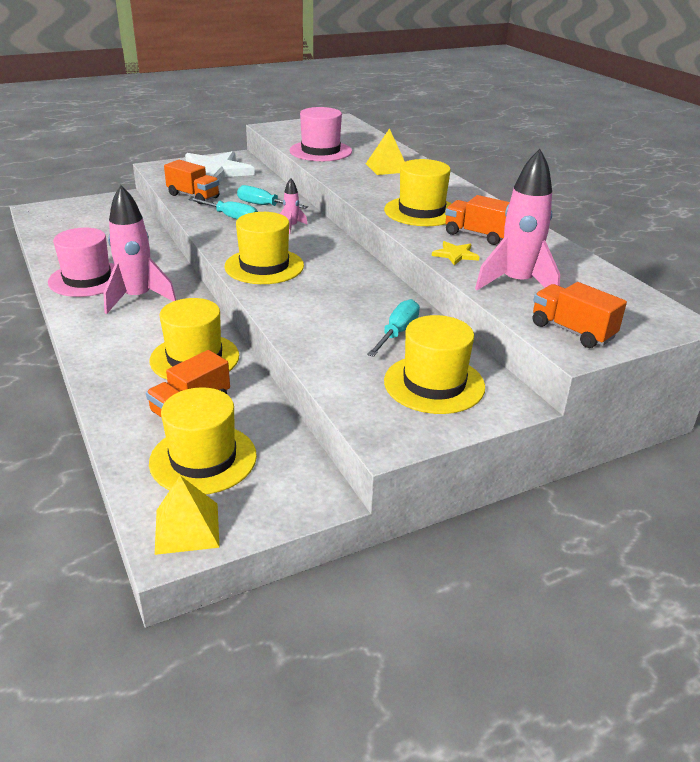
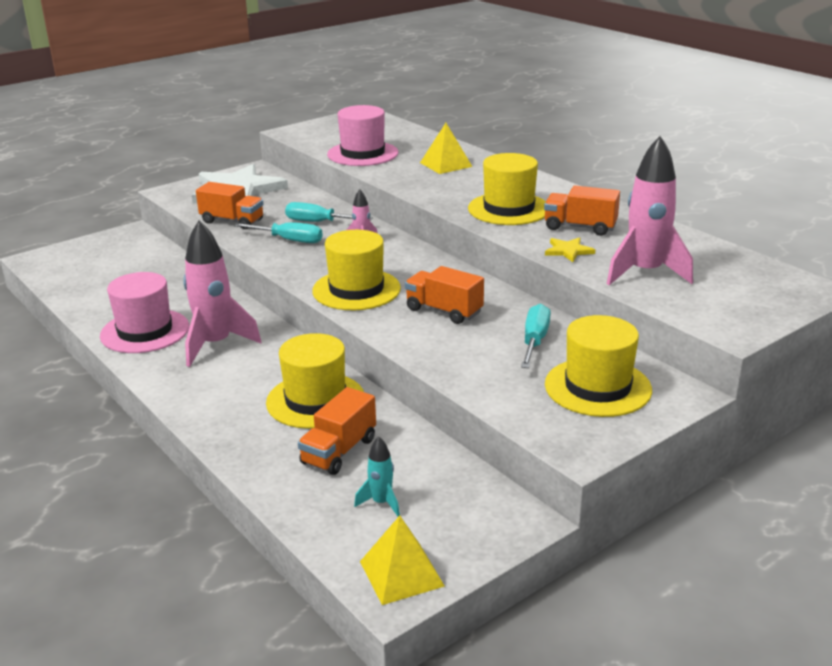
camera: 10 degrees left, 5 degrees down
yellow hat [149,387,257,495] -> turquoise rocket [354,436,400,517]
orange truck [533,282,627,348] -> orange truck moved to [405,266,484,324]

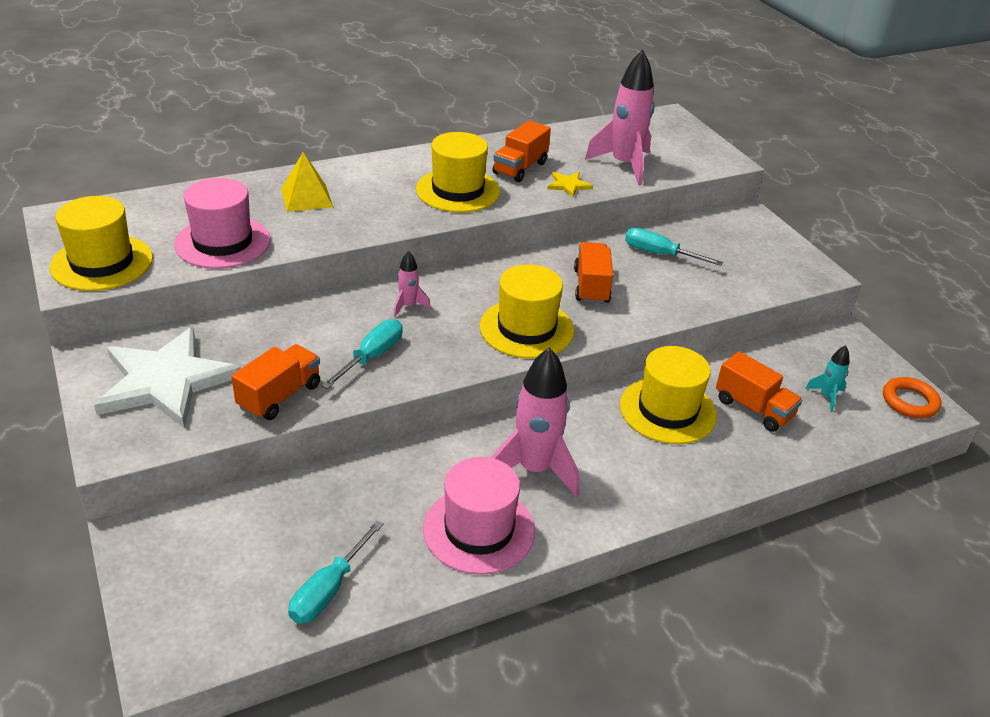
camera: 80 degrees left, 10 degrees up
turquoise screwdriver [285,202,373,222] -> turquoise screwdriver moved to [288,520,384,624]
yellow pyramid [360,516,445,605] -> orange ring [883,377,941,418]
orange truck [405,266,484,324] -> orange truck turned 135 degrees clockwise [574,242,613,304]
yellow hat [545,315,652,417] -> yellow hat moved to [50,196,153,291]

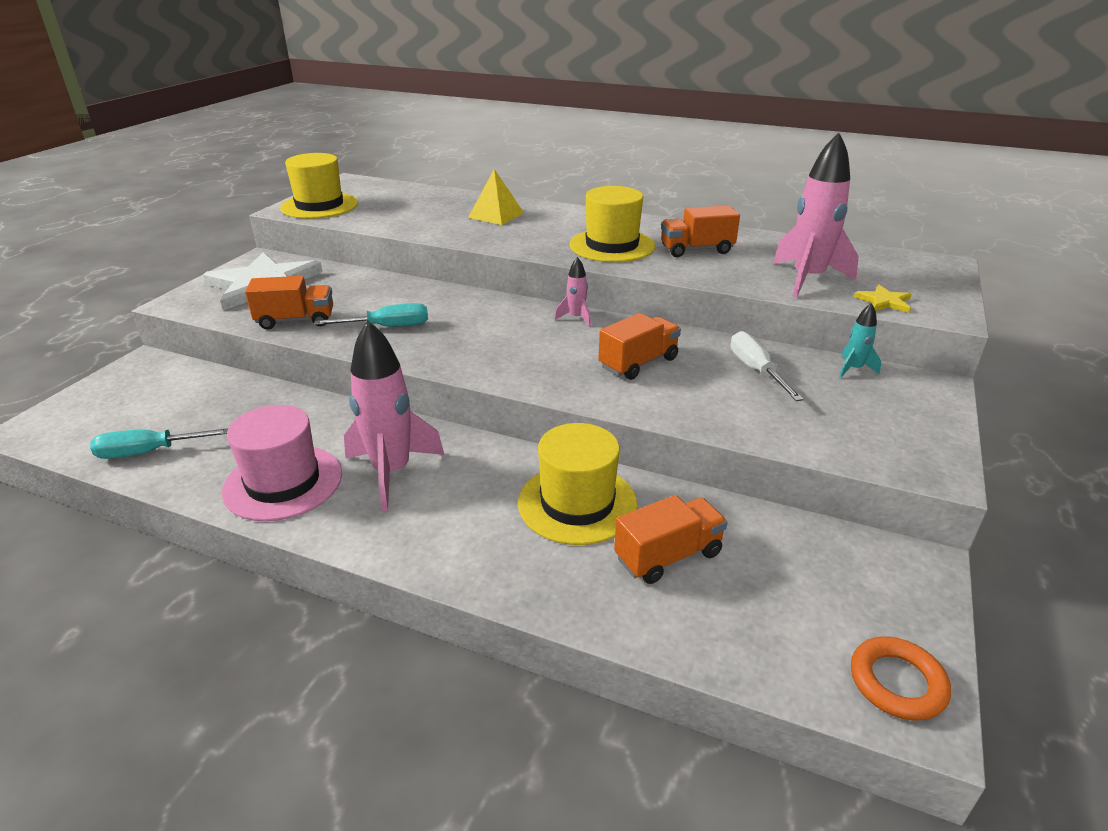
camera: 50 degrees right, 5 degrees down
pink hat [174,178,271,269] -> none
pink rocket [393,251,430,317] -> pink rocket moved to [555,257,591,327]
yellow hat [480,264,574,359] -> none
yellow star [547,172,593,198] -> yellow star moved to [854,284,911,313]
turquoise screwdriver [625,228,723,266] -> white screwdriver [730,331,804,401]
orange truck [716,351,803,432] -> orange truck turned 120 degrees counterclockwise [614,495,728,584]
turquoise rocket [805,345,849,412] -> turquoise rocket moved to [839,303,881,378]

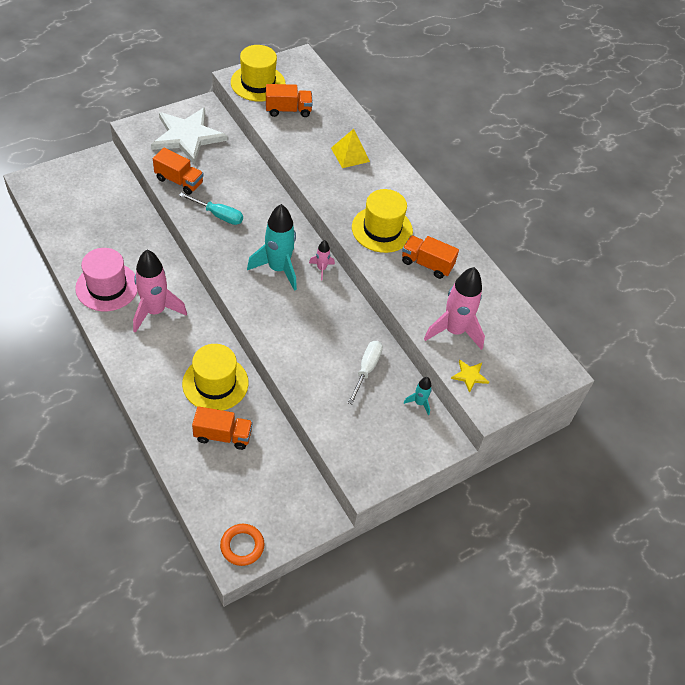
camera: 30 degrees right, 20 degrees up
turquoise screwdriver [90,428,228,459] -> none
orange truck [599,313,681,380] -> orange truck moved to [266,84,313,117]
none -> turquoise rocket [247,204,297,291]

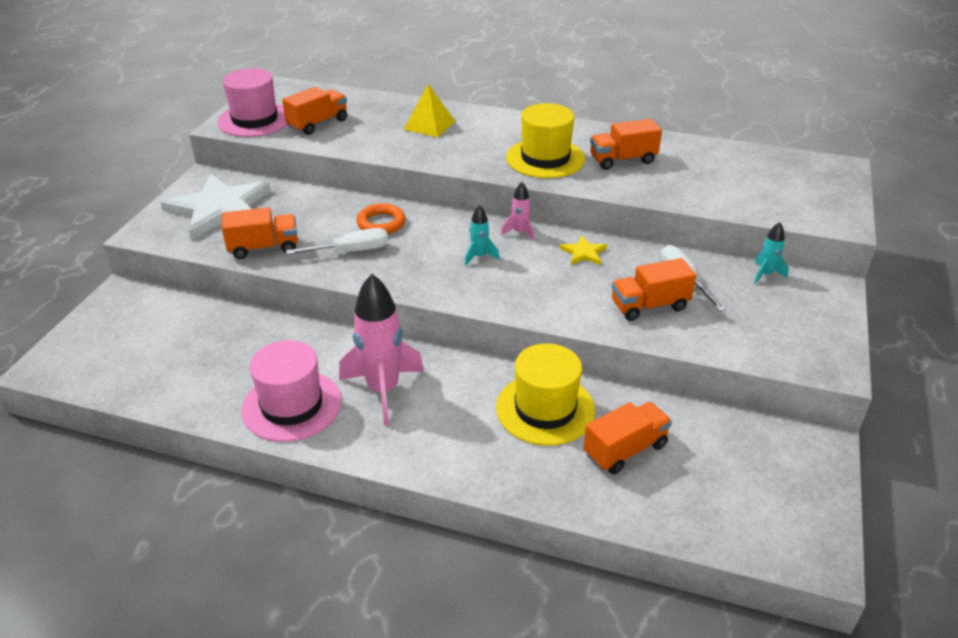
camera: 35 degrees left, 15 degrees down
turquoise screwdriver [179,193,243,225] -> white screwdriver [286,228,388,255]
orange ring [220,524,265,566] -> orange ring moved to [357,203,406,234]
yellow hat [231,45,286,102] -> pink hat [217,68,288,137]
turquoise rocket [247,204,297,291] -> turquoise rocket [465,205,500,266], size x0.47
pink rocket [424,267,485,350] -> none
yellow star [451,359,489,393] -> yellow star moved to [560,236,607,265]
none -> orange truck [612,258,696,321]

